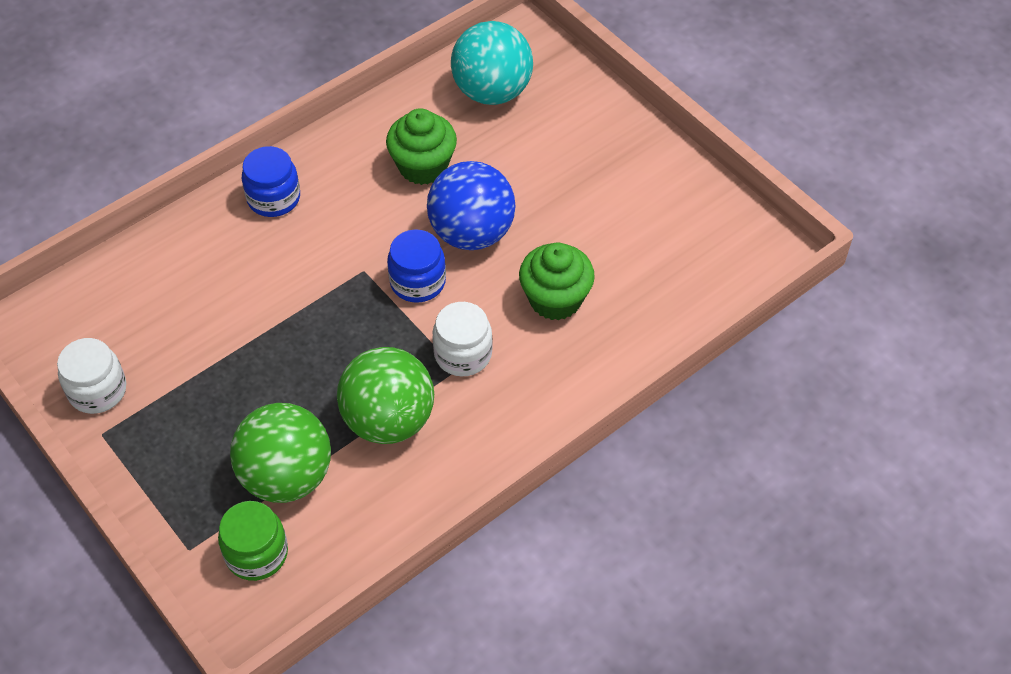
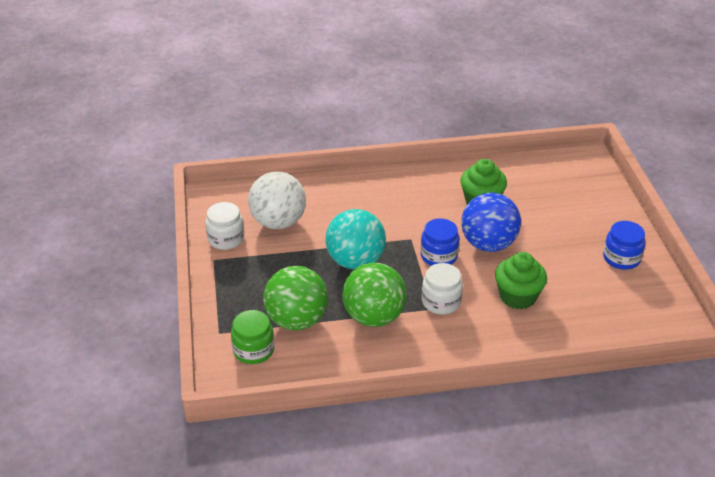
camera: 30 degrees right, 15 degrees down
blue jar [242,146,300,217] -> blue jar moved to [603,221,645,270]
turquoise ball [451,21,533,105] -> turquoise ball moved to [325,209,386,270]
none -> white ball [248,172,306,229]

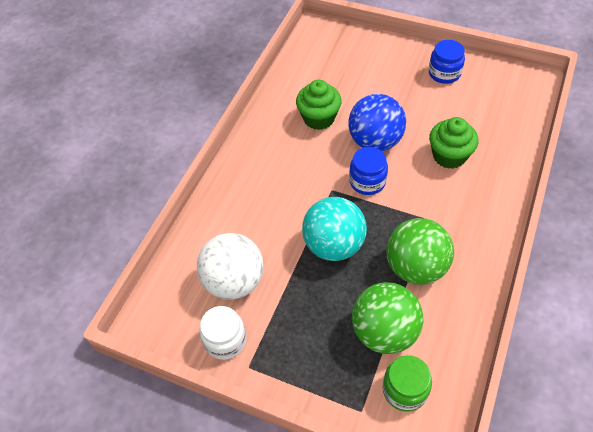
camera: 55 degrees left, 15 degrees up
white jar [422,263,463,314] -> none

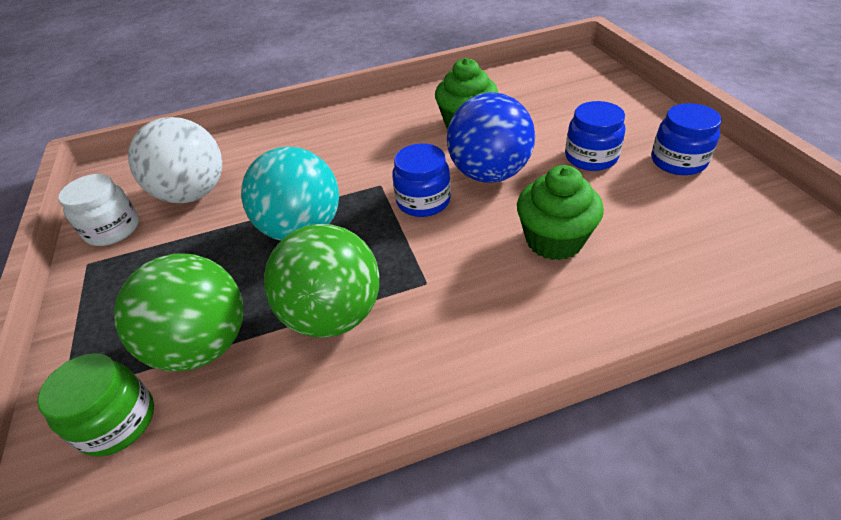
camera: 50 degrees right, 10 degrees down
none -> blue jar [565,101,625,171]

